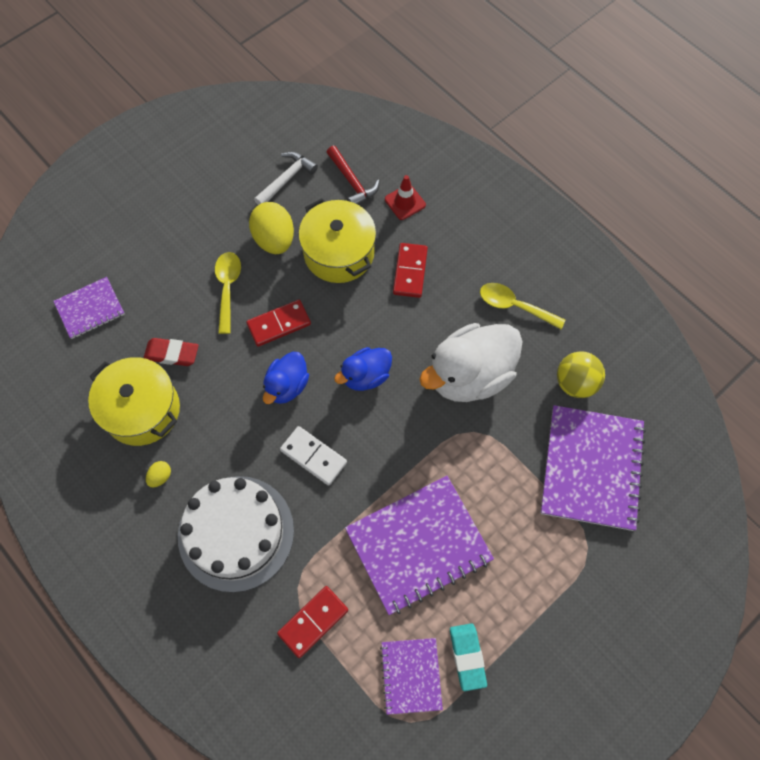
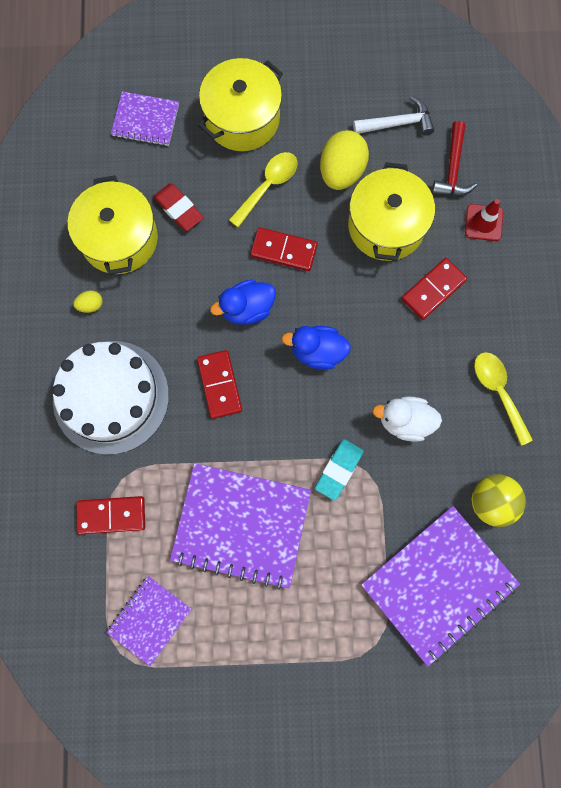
camera: 40 degrees right, 10 degrees up
white domino [280,426,347,486] -> red domino [197,350,242,419]
white duck [419,323,523,402] -> white duck [372,396,442,442], size x0.56
turquoise eraser [450,623,487,691] -> turquoise eraser moved to [315,439,363,501]
none -> yellow pot [198,58,283,151]

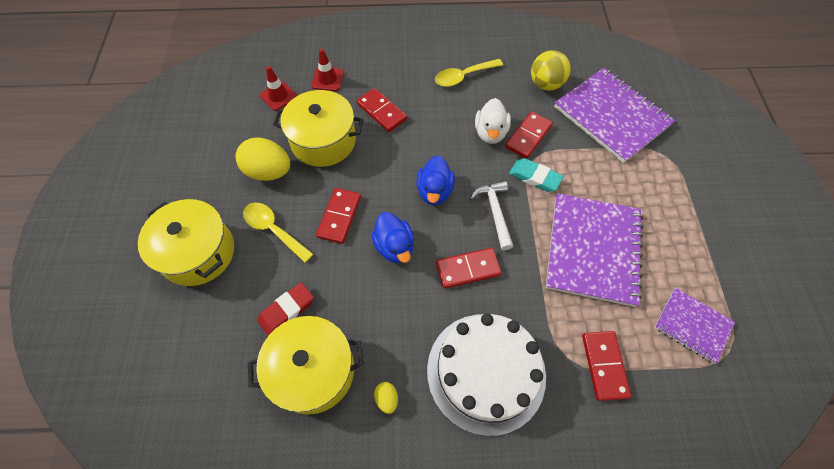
camera: 90 degrees left, 15 degrees down
purple notebook [111,91,179,146] -> none
white hammer [353,96,434,136] -> white hammer moved to [470,181,514,250]
red hammer [432,121,477,196] -> red traffic cone [260,66,297,111]
none -> red domino [505,111,553,159]

